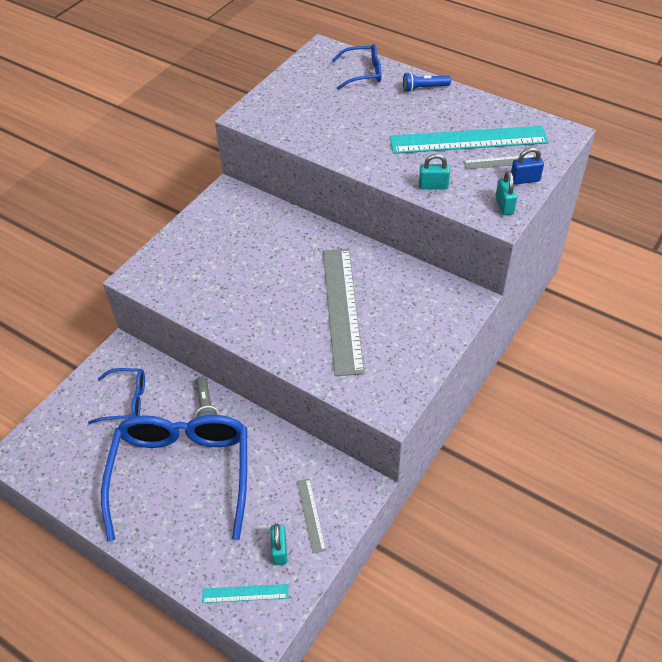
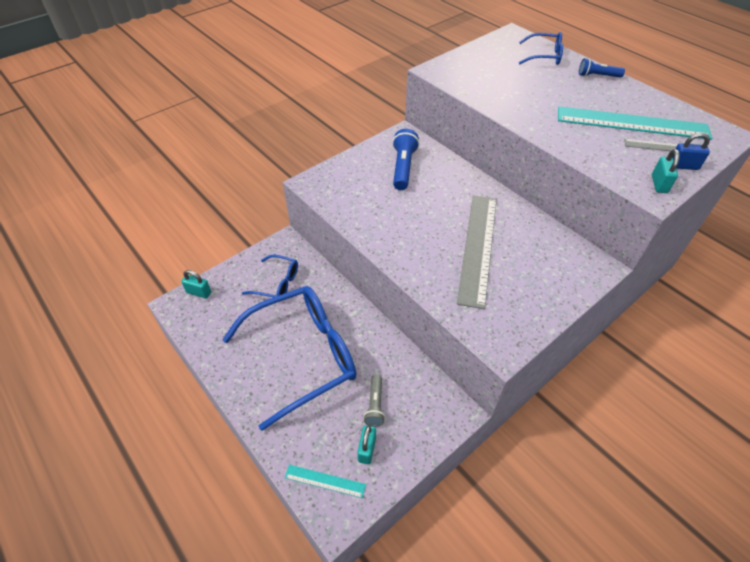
camera: 15 degrees right, 0 degrees up
blue glasses [101,415,247,541] -> blue glasses turned 45 degrees clockwise [222,286,356,431]
grey flashlight [196,376,217,417] -> grey flashlight moved to [364,374,385,427]
grey ruler [297,478,327,554] -> none
turquoise padlock [419,154,450,189] -> turquoise padlock moved to [181,270,211,299]
none -> blue flashlight [392,129,419,190]

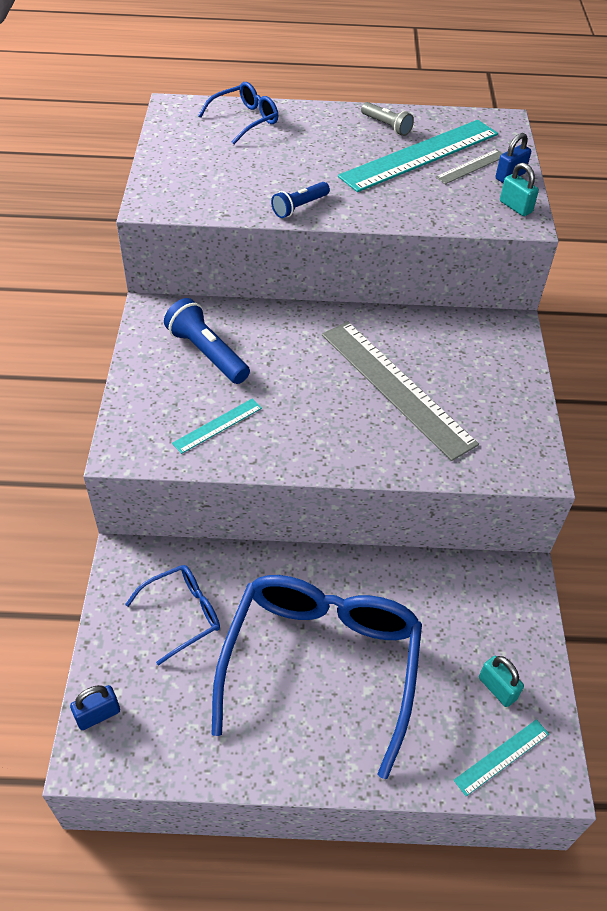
camera: 50 degrees left, 0 degrees up
turquoise padlock [181,270,211,299] -> blue padlock [70,685,120,730]
grey flashlight [364,374,385,427] -> grey flashlight moved to [361,102,414,136]
blue flashlight [579,58,625,78] -> blue flashlight moved to [271,182,330,218]
none -> turquoise ruler [172,398,262,454]

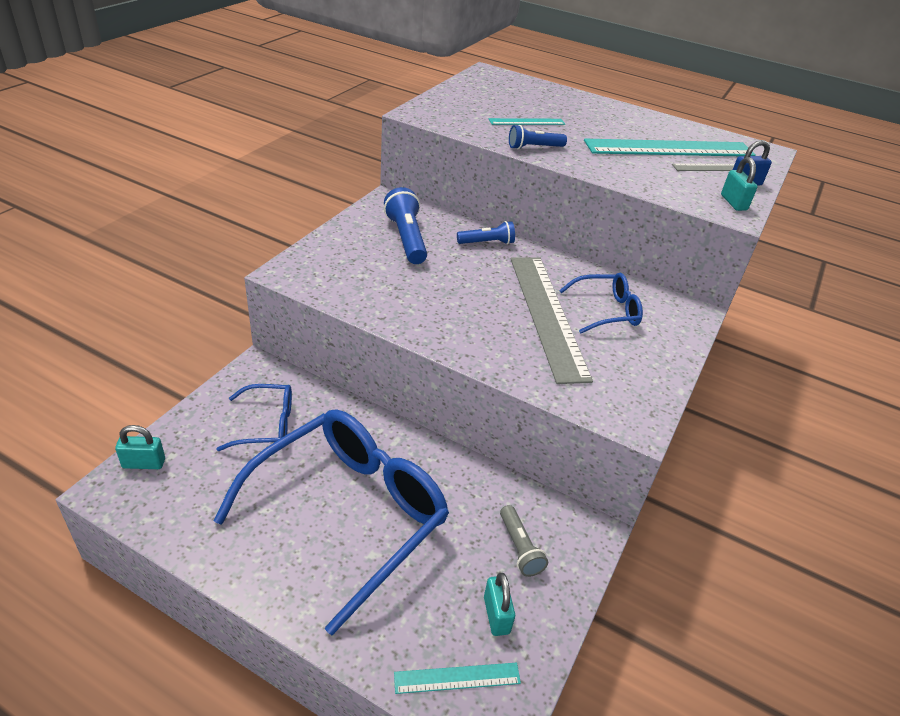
camera: 25 degrees right, 10 degrees down
blue padlock [70,685,120,730] -> turquoise padlock [115,425,165,469]
turquoise ruler [172,398,262,454] -> turquoise ruler moved to [489,118,565,125]
blue glasses [198,82,278,144] -> blue glasses moved to [559,273,643,333]
grey flashlight [361,102,414,136] -> grey flashlight moved to [500,505,548,577]
none -> blue flashlight [457,221,515,244]

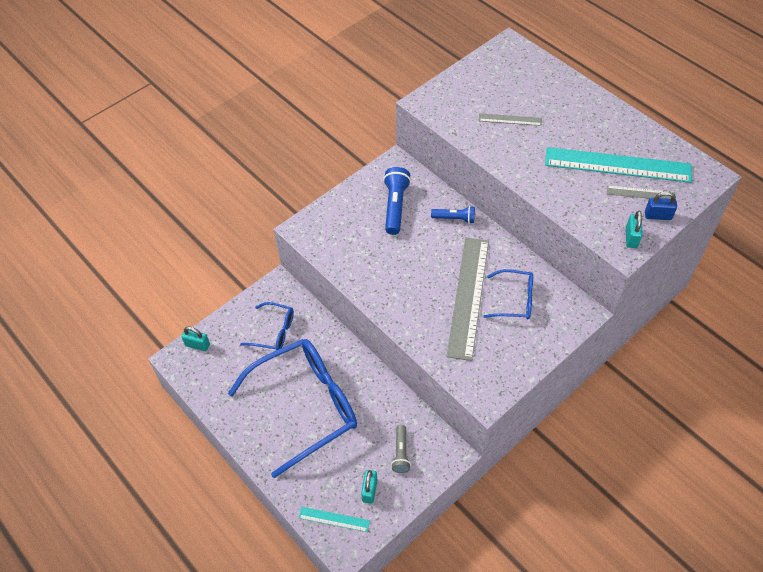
camera: 25 degrees right, 15 degrees up
turquoise ruler [489,118,565,125] -> grey ruler [479,113,542,126]
blue flashlight [509,125,567,149] -> none

